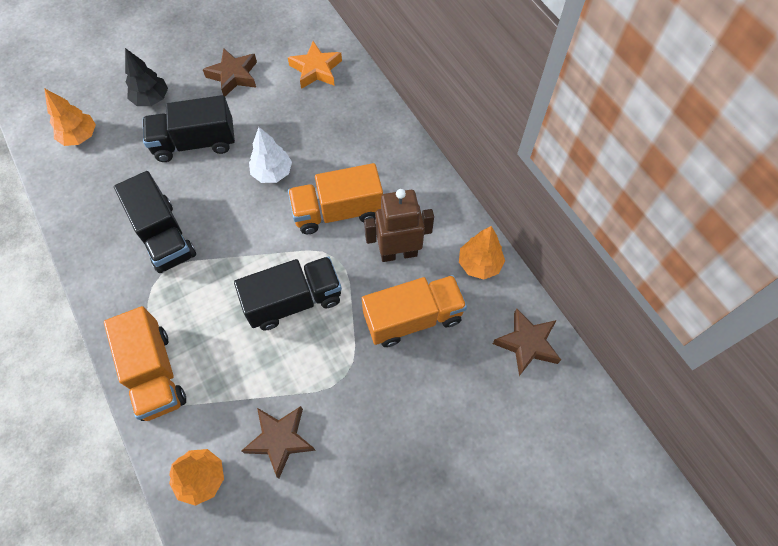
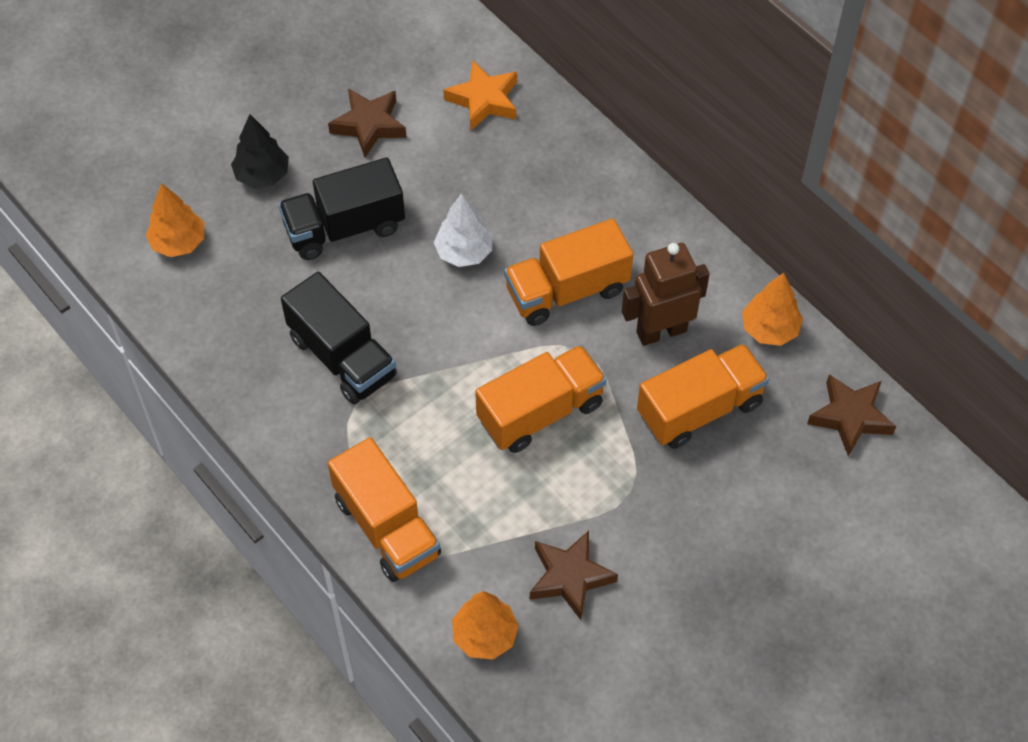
camera: 10 degrees left, 5 degrees down
black truck [234,256,342,330] -> orange truck [475,345,607,453]

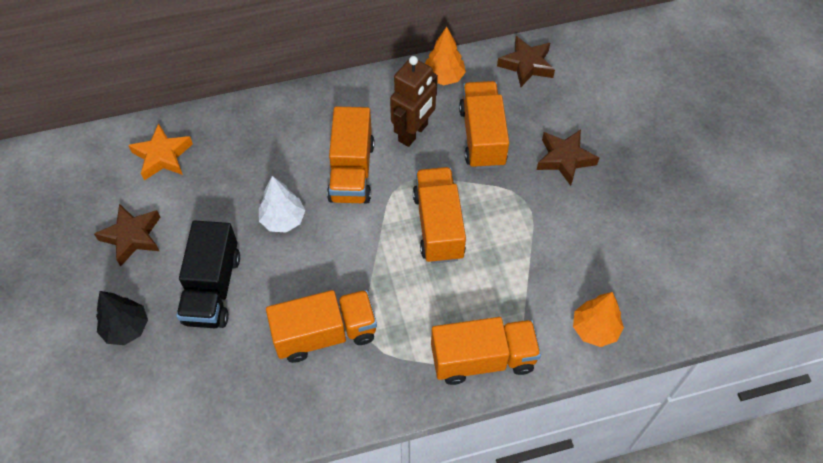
camera: 65 degrees left, 0 degrees up
orange tree [146,183,204,257] -> none
black truck [281,272,397,404] -> orange truck [266,290,377,363]
brown star [530,531,618,620] -> brown star moved to [537,130,599,186]
brown robot [622,243,709,346] -> brown robot turned 150 degrees counterclockwise [390,56,438,147]

